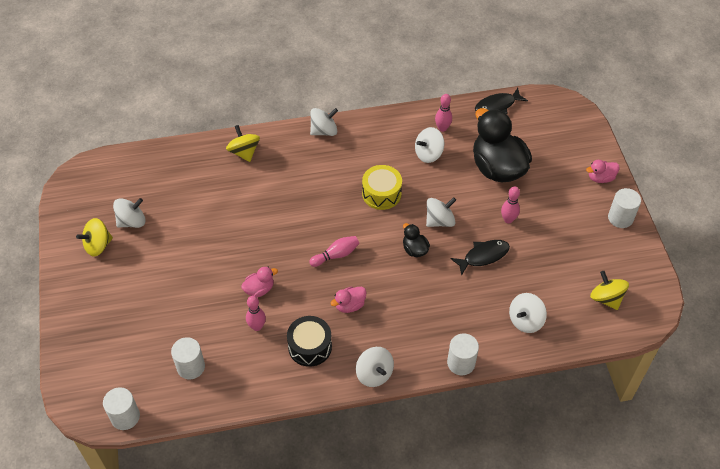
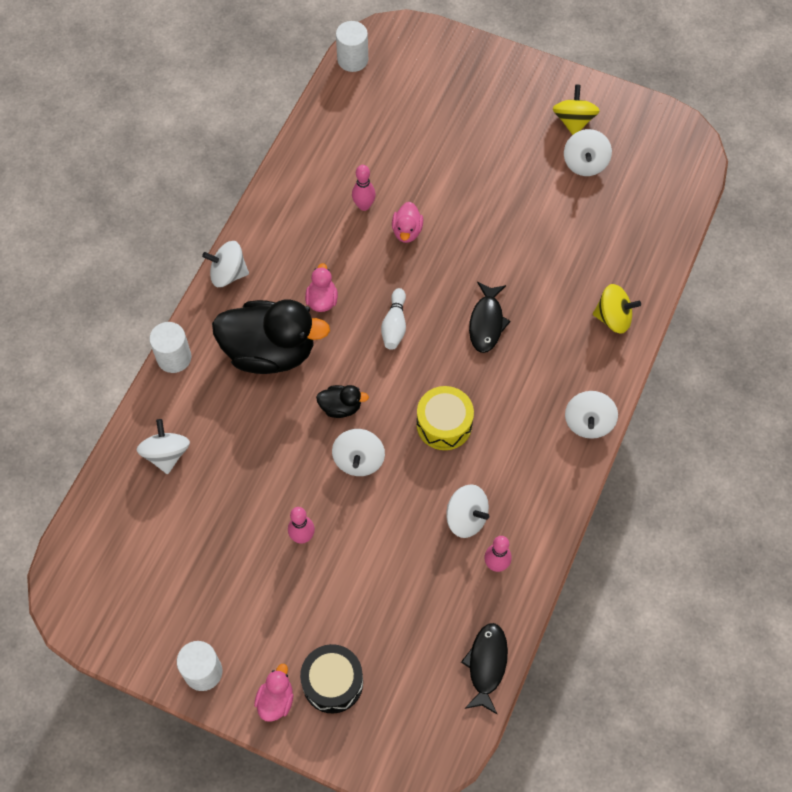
camera: 125 degrees right, 10 degrees up
white cylinder [171,337,205,379] -> none
black drum [287,316,332,367] -> black drum moved to [300,644,363,714]
pink bowling pin [309,236,359,267] -> white bowling pin [381,288,406,350]
white spinning top [415,127,444,163] -> white spinning top turned 120 degrees clockwise [446,484,489,538]
black fish [450,240,510,276] -> black fish moved to [469,282,511,353]
black duck [473,108,532,182] -> black duck moved to [212,299,330,374]
yellow spinning top [590,271,629,310] -> none

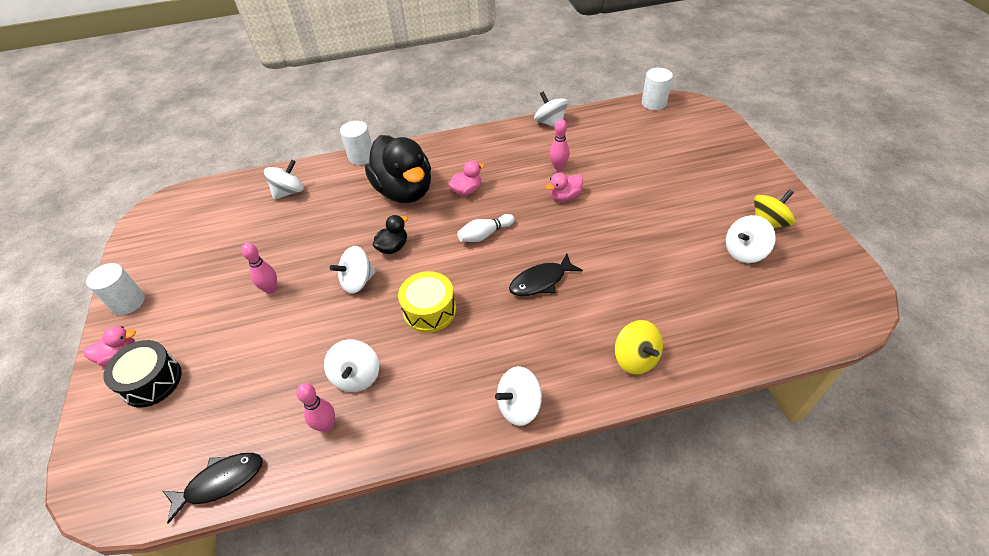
camera: 55 degrees right, 15 degrees down
white spinning top [202,241,249,287] -> white spinning top moved to [534,91,568,127]
black duck [316,385,369,418] -> black duck turned 105 degrees counterclockwise [373,215,408,254]

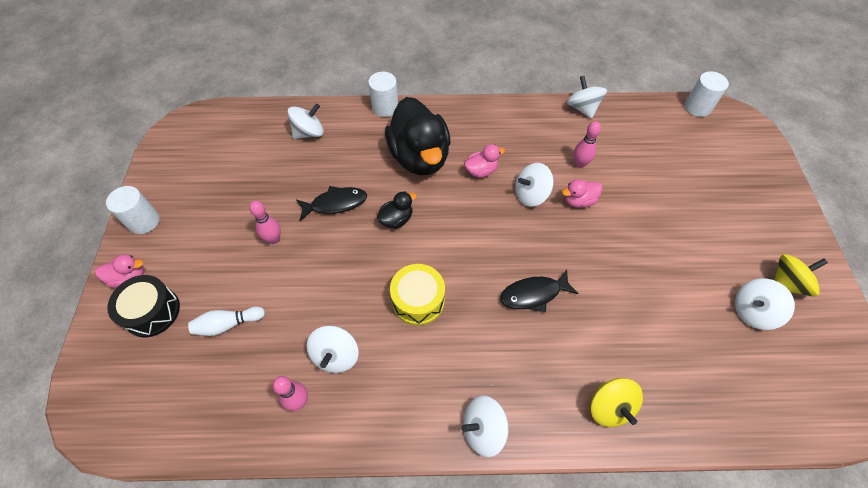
camera: 10 degrees right, 10 degrees up
black fish [163,453,263,524] -> black fish moved to [296,186,367,221]
white spinning top [330,246,376,294] -> white spinning top moved to [515,163,554,207]
white bowling pin [457,214,515,242] -> white bowling pin moved to [188,307,265,336]

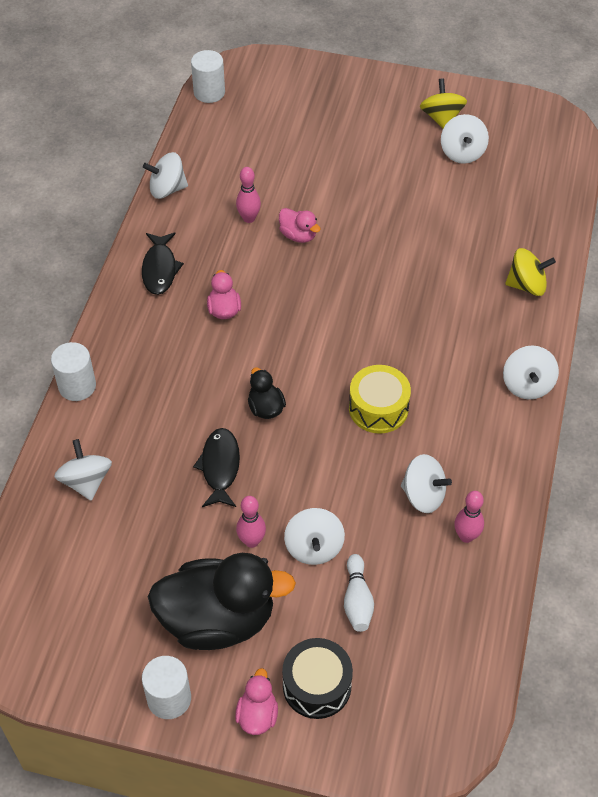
camera: 75 degrees left, 5 degrees down
black duck [385,97,451,175] -> black duck moved to [148,553,296,650]
black fish [500,270,579,312] -> black fish moved to [142,233,184,295]
white spinning top [515,163,554,207] -> white spinning top moved to [284,508,345,565]
pink duck [562,179,603,208] -> pink duck turned 45 degrees counterclockwise [279,208,321,243]

